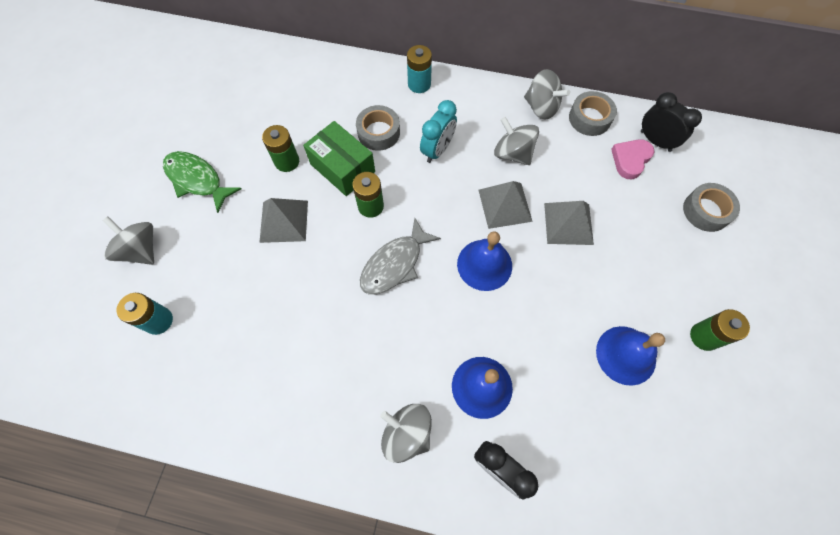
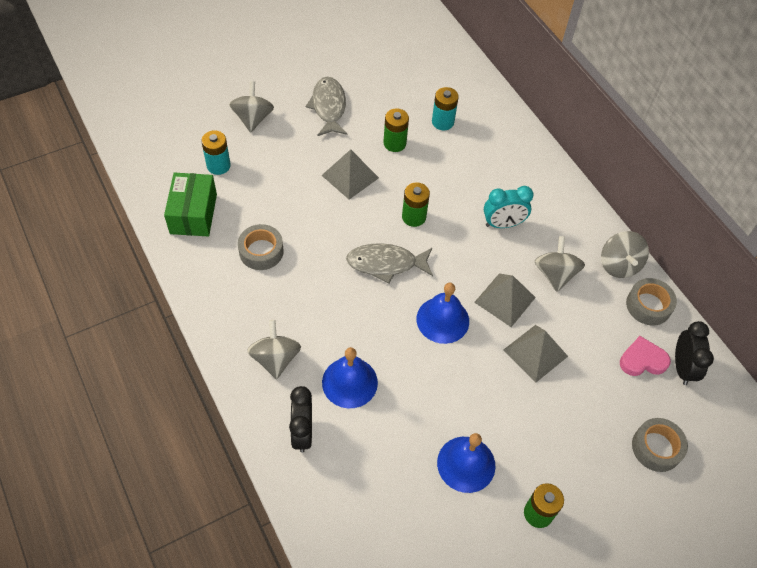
camera: 45 degrees right, 10 degrees down
green fish [163,151,241,213] -> grey fish [306,77,348,136]
green box [303,121,375,196] -> green box moved to [164,173,217,236]
grey tape [356,105,400,151] -> grey tape moved to [238,224,284,270]
turquoise battery [407,45,432,93] -> turquoise battery moved to [432,87,459,130]

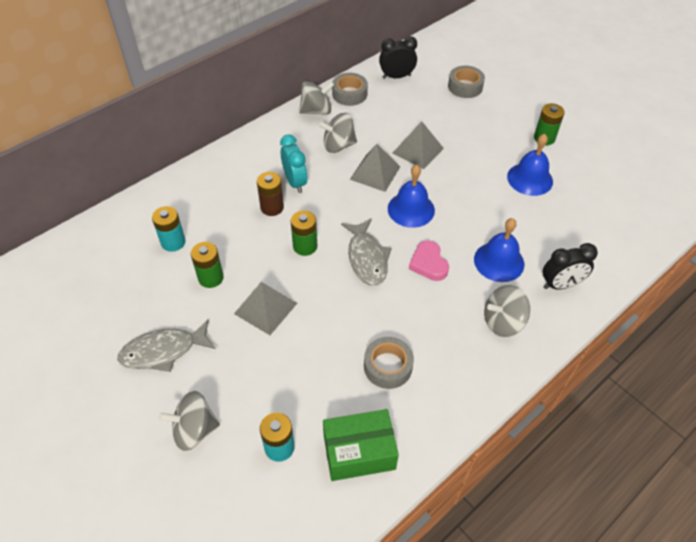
camera: 100 degrees left, 5 degrees down
pink heart [620,336,671,376] -> pink heart moved to [409,240,449,281]
none -> brown battery [257,172,284,216]

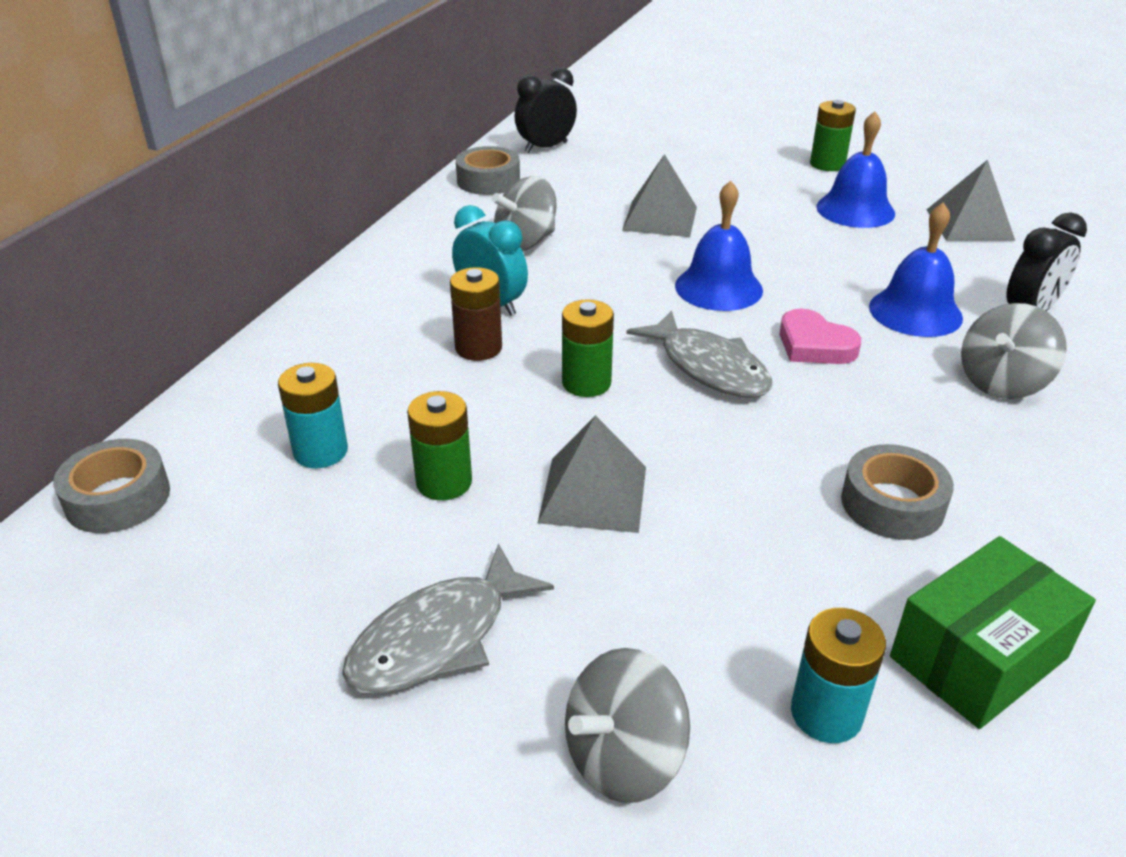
camera: 25 degrees left, 15 degrees down
grey spinning top [299,81,334,115] -> none
grey pyramid [350,144,400,192] -> grey pyramid moved to [927,160,1015,241]
grey tape [448,66,485,98] -> grey tape moved to [53,439,170,533]

